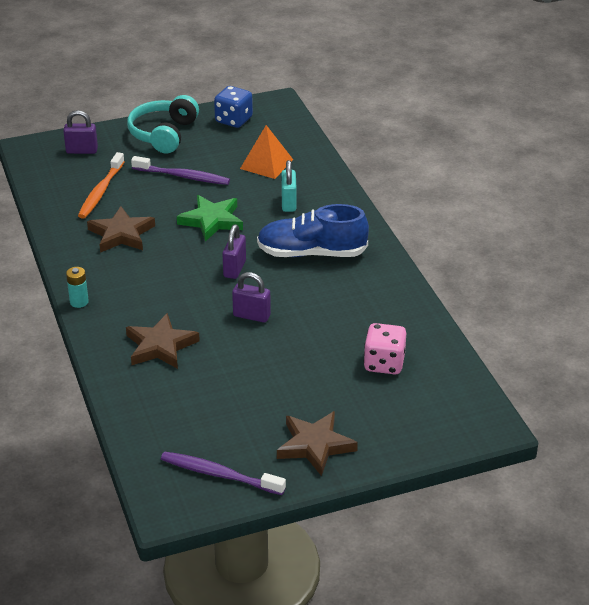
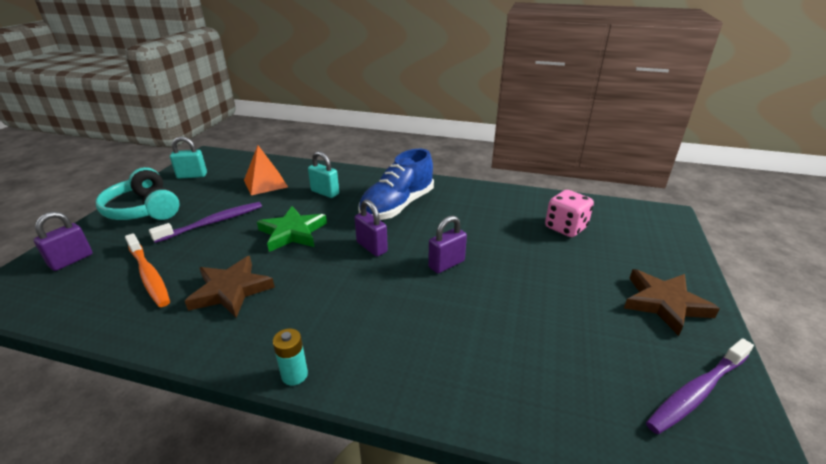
camera: 55 degrees left, 5 degrees down
brown star [126,313,200,369] -> none
blue dice [214,86,253,128] -> turquoise padlock [170,136,207,179]

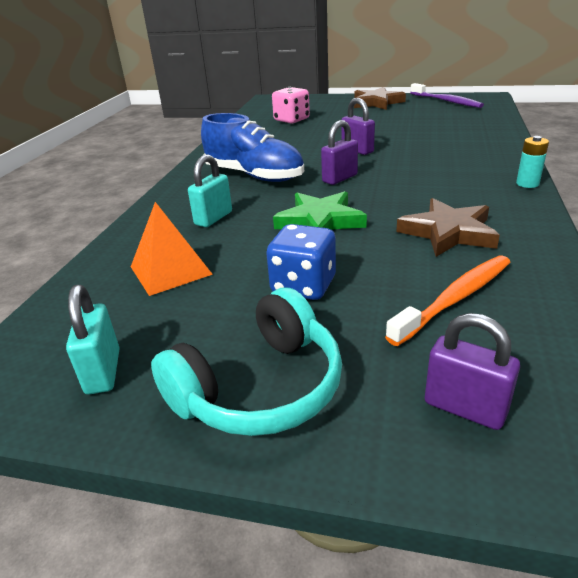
camera: 90 degrees left, 0 degrees up
purple toothbrush [149,202,262,243] -> blue dice [266,224,336,300]

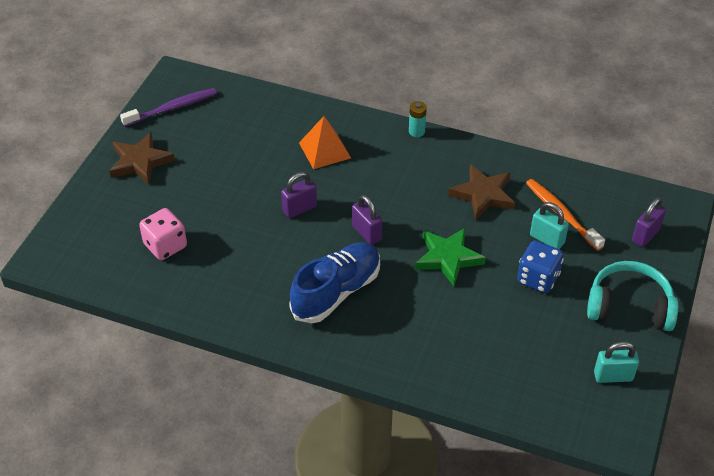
camera: 85 degrees left, 15 degrees up
orange pyramid [131,202,213,296] -> orange pyramid moved to [299,116,351,169]
turquoise headphones [151,288,342,436] -> turquoise headphones turned 45 degrees counterclockwise [587,261,678,331]
turquoise padlock [188,154,232,227] -> turquoise padlock moved to [530,202,569,249]

